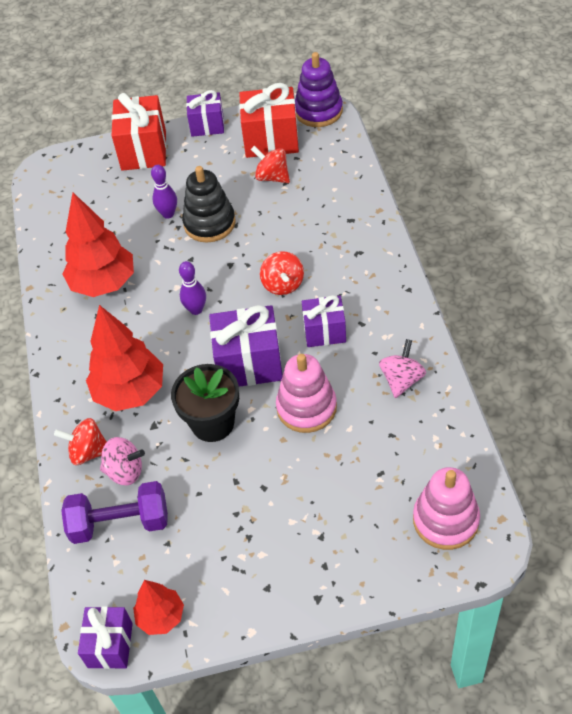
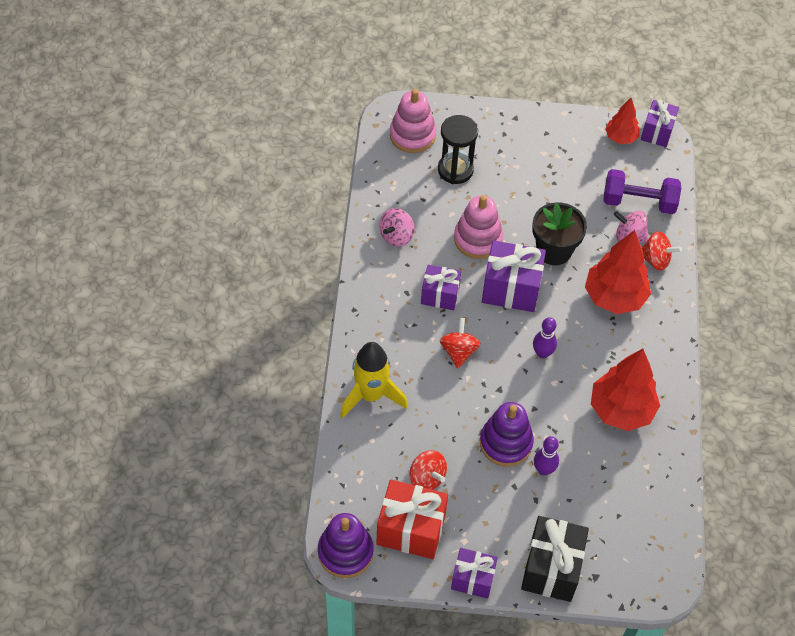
camera: 170 degrees left, 5 degrees up
red gift [112,93,166,171] -> black gift [521,516,589,602]
black stacking toy [182,166,235,243] -> purple stacking toy [480,402,534,467]
none -> yellow rocket [340,342,408,418]
none -> black hourglass [438,115,478,184]

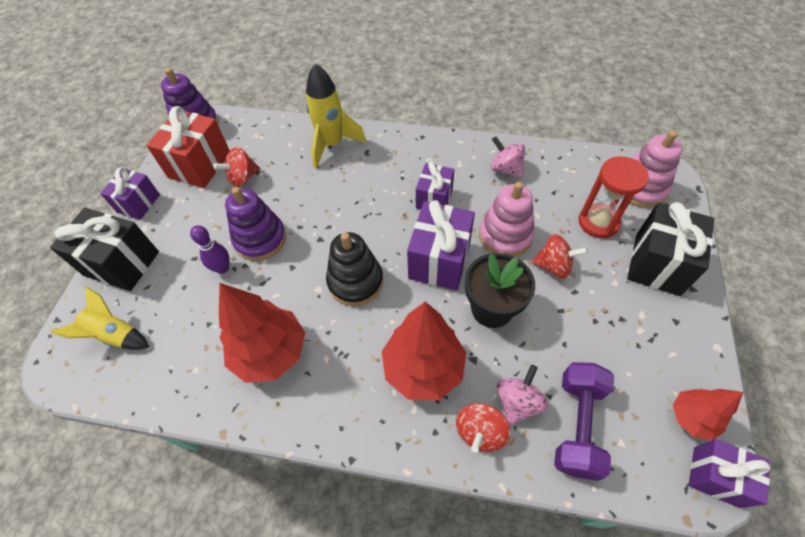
camera: 100 degrees right, 0 degrees up
black hourglass [438,115,478,184] -> red hourglass [578,156,649,239]
red spinning top [440,318,481,369] -> red spinning top moved to [532,234,588,279]
purple bowling pin [533,317,557,359] -> black stacking toy [326,232,383,306]
none -> yellow rocket [50,287,150,350]
none -> black gift [627,202,714,296]

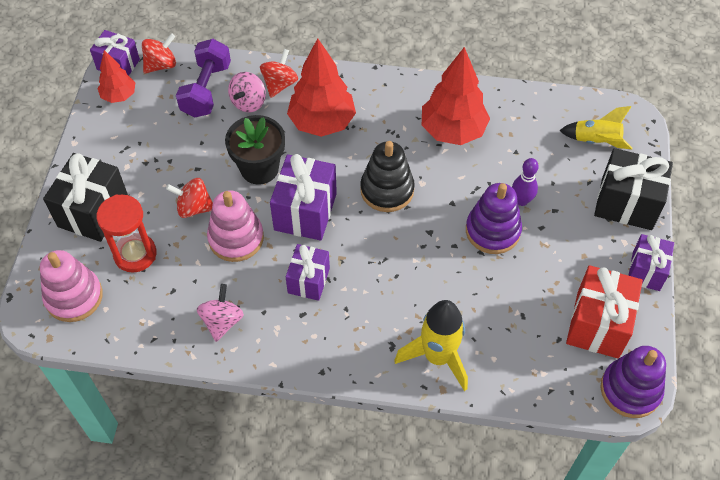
camera: 175 degrees right, 0 degrees up
red spinning top [213,147,260,187] -> red spinning top moved to [142,33,176,74]
pink spinning top [491,137,526,178] -> pink spinning top turned 120 degrees counterclockwise [197,284,244,342]

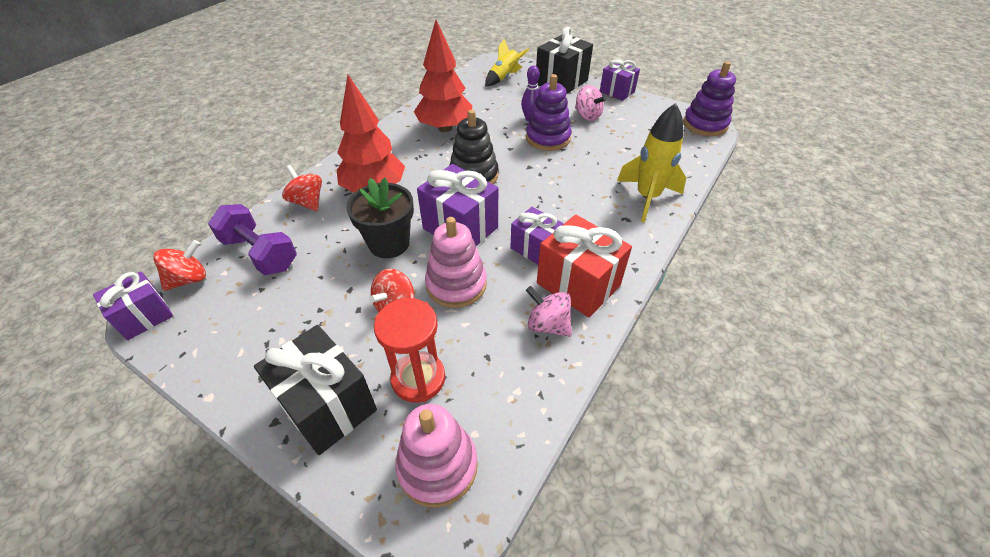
camera: 65 degrees left, 10 degrees down
red tree [97,50,135,103] -> none
red spinning top [142,33,176,74] -> red spinning top turned 60 degrees clockwise [153,240,206,291]
pink spinning top [228,72,266,112] -> pink spinning top moved to [575,85,607,121]
red gift [566,265,643,359] -> red gift moved to [537,215,632,318]

